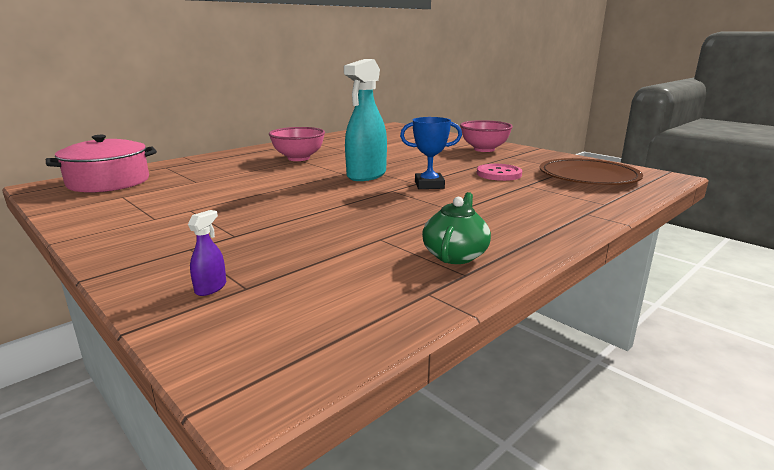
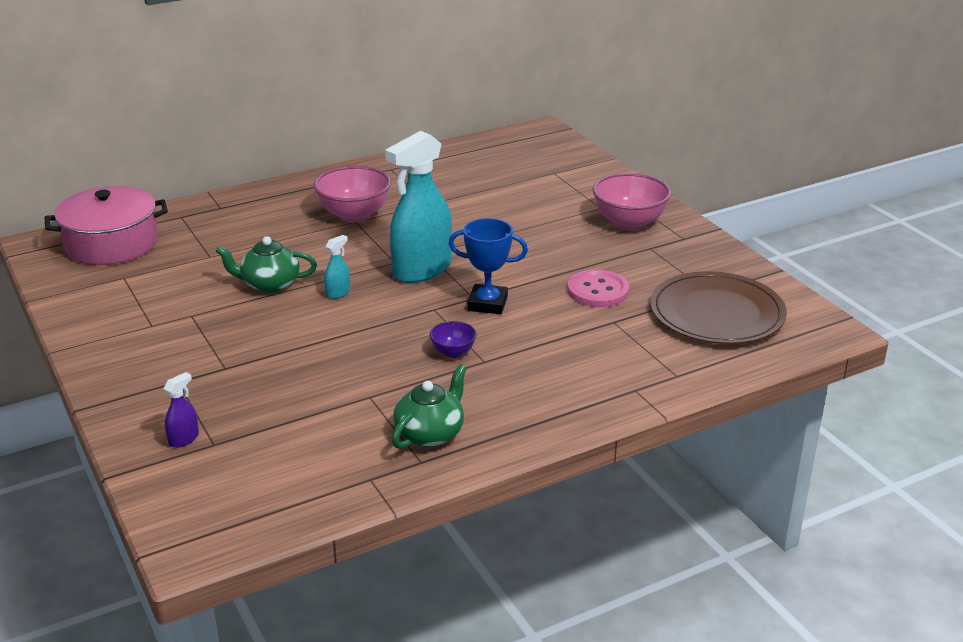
camera: 15 degrees right, 10 degrees up
none -> green teapot [216,236,317,293]
none -> turquoise spray bottle [324,235,350,299]
none -> purple bowl [430,321,477,358]

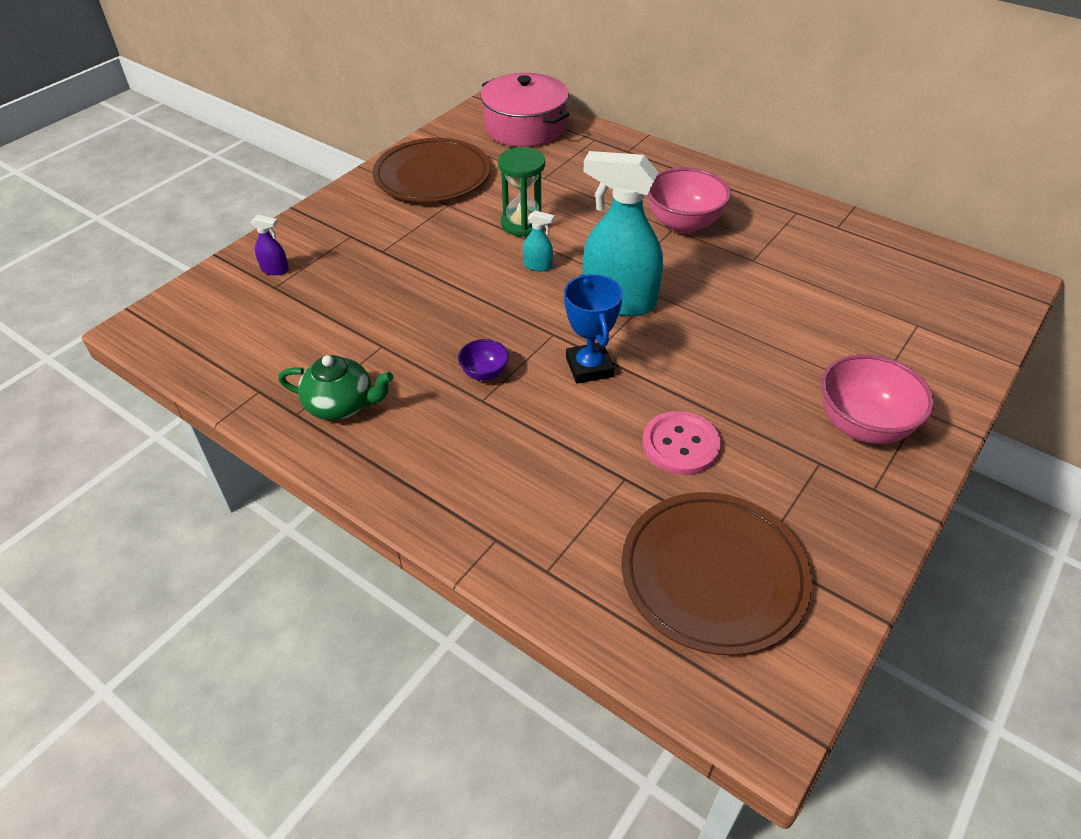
camera: 65 degrees right, 15 degrees up
green teapot [216,236,317,293] -> green hourglass [498,147,545,237]
none -> brown plate [373,138,491,202]

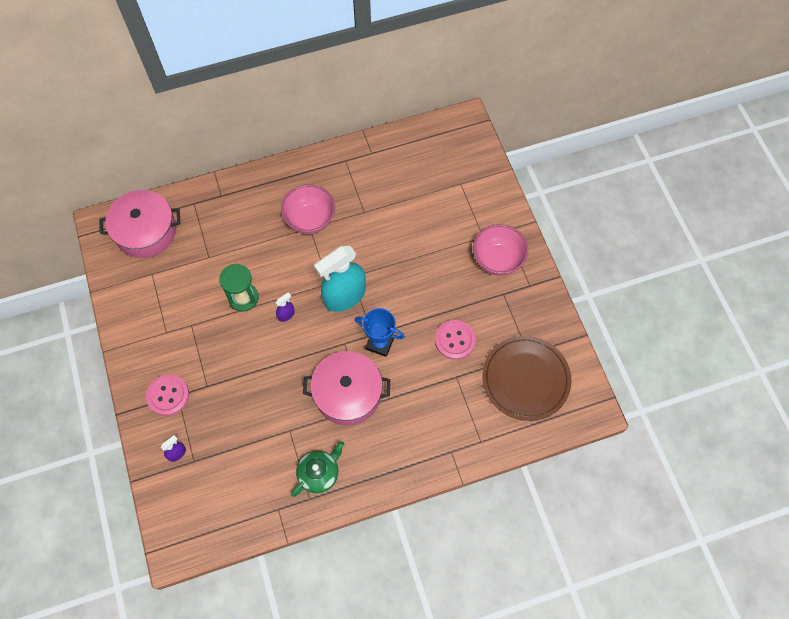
camera: 55 degrees left, 20 degrees up
brown plate [373,138,491,202] -> none
purple bowl [458,339,509,381] -> pink pot [303,351,390,425]
turquoise spray bottle [523,210,554,271] -> purple spray bottle [276,292,295,322]
none -> pink button [146,374,189,416]

